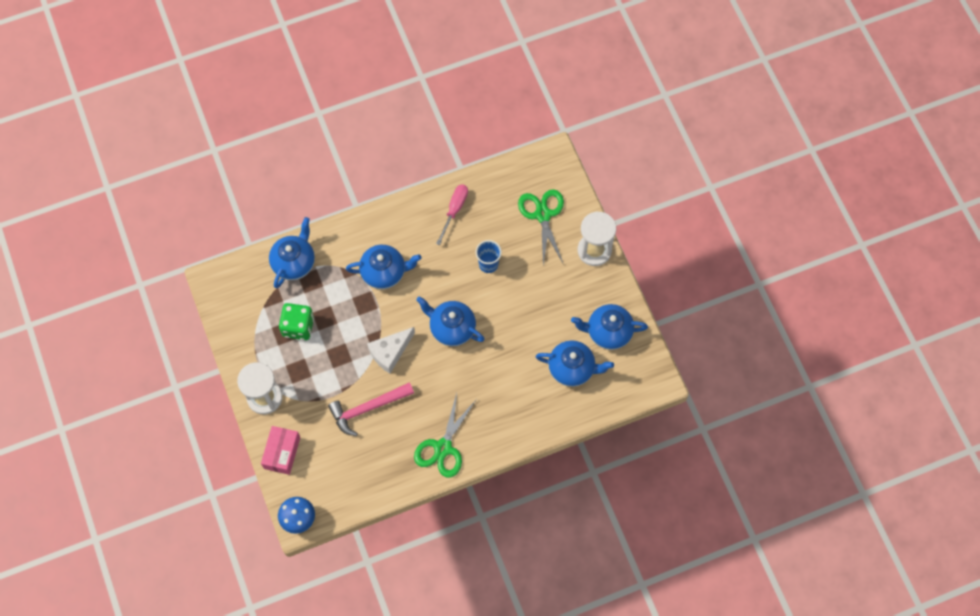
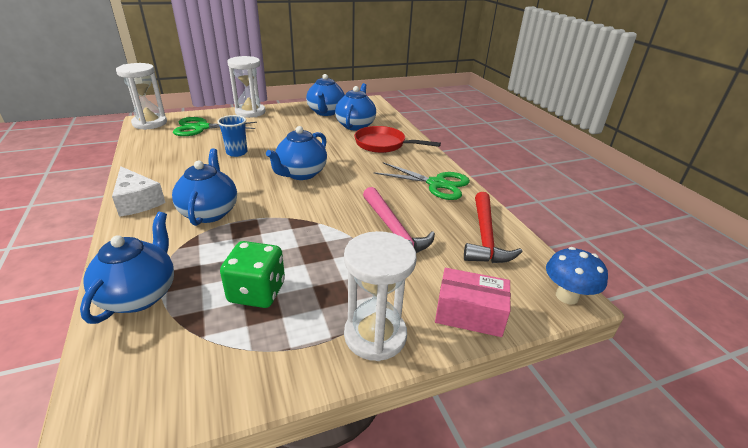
camera: 90 degrees left, 35 degrees down
blue teapot [269,217,315,288] -> blue teapot turned 75 degrees clockwise [80,212,174,324]
white cheese [367,327,415,373] -> white cheese moved to [112,166,166,217]
pink screwdriver [436,184,468,245] -> none
none -> white hourglass [116,63,167,130]
none -> red pan [354,126,441,153]
none -> red hammer [464,192,523,263]

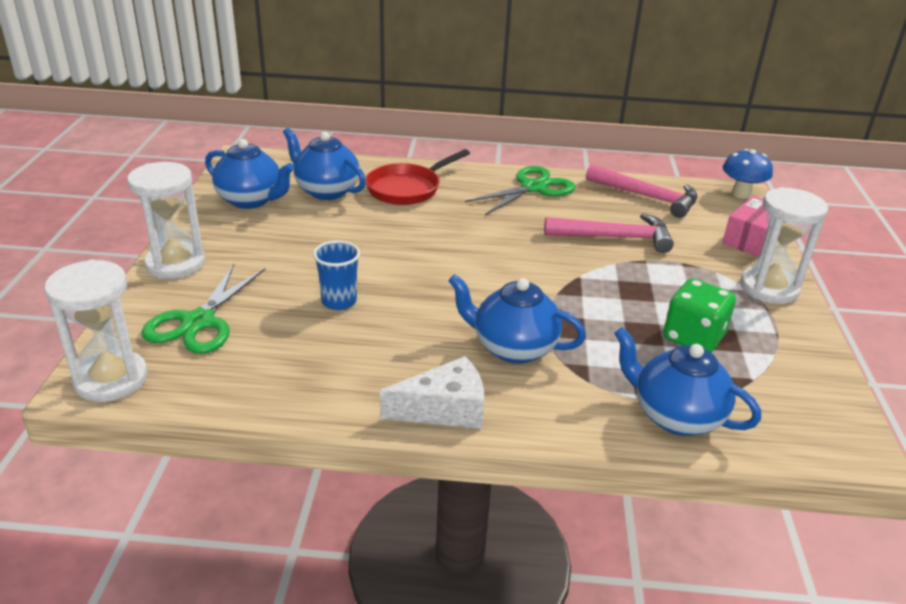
camera: 65 degrees left, 0 degrees up
blue teapot [266,126,327,180] -> none
red hammer [464,192,523,263] -> pink hammer [586,164,698,218]

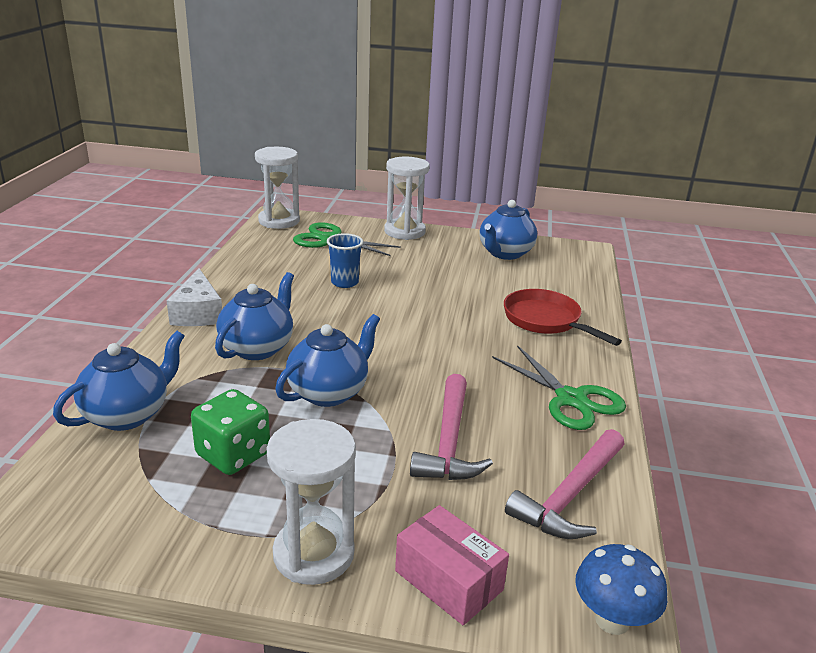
camera: 95 degrees right, 5 degrees down
blue teapot [283,128,366,200] -> blue teapot moved to [275,314,380,407]

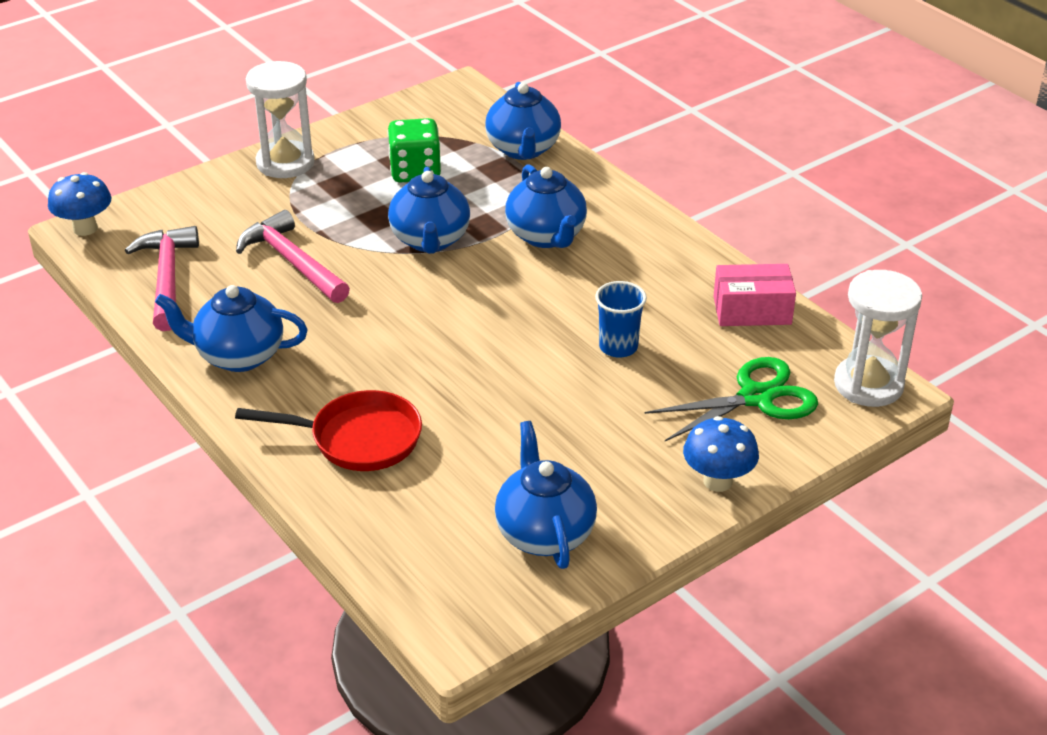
camera: 135 degrees right, 10 degrees up
white cheese [167,269,222,326] -> none
white hourglass [384,157,430,240] -> blue mushroom [683,416,759,492]
pink box [395,505,509,625] -> pink box moved to [713,264,796,326]
green scissors [492,345,626,430] -> blue teapot [155,285,308,372]

